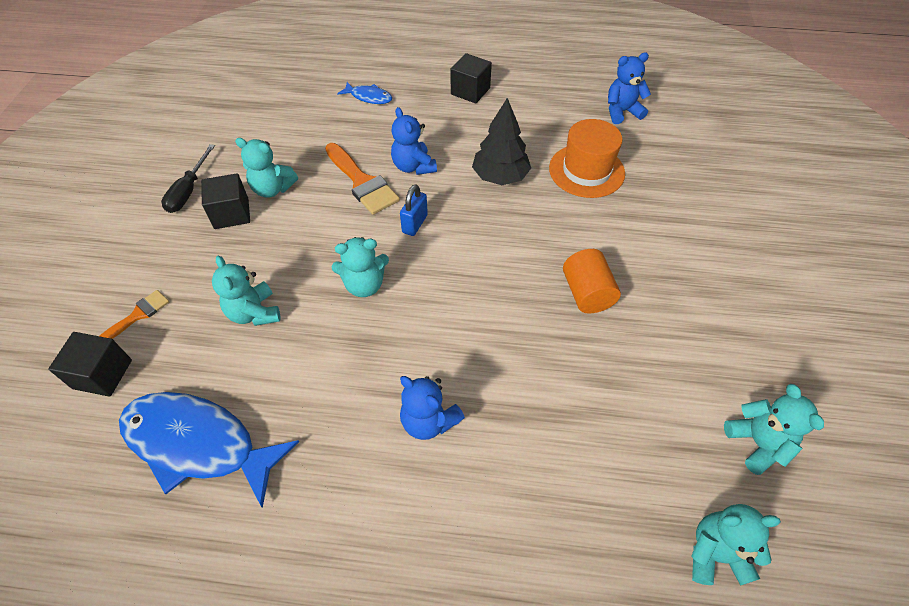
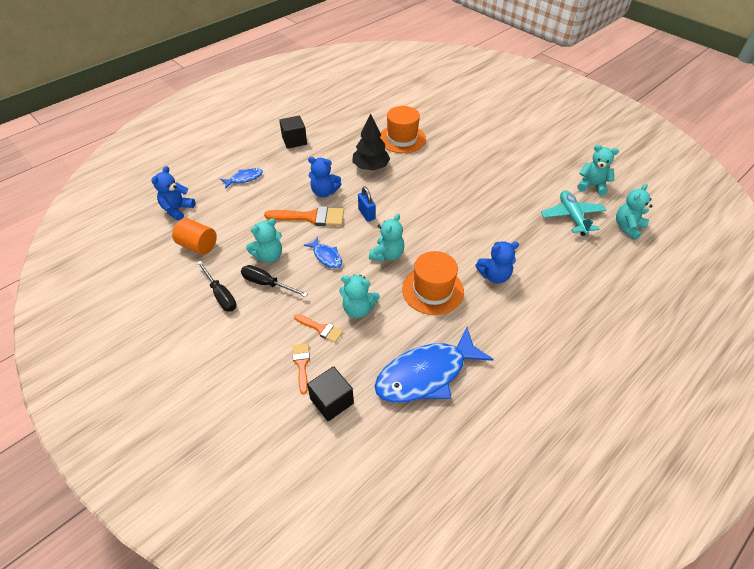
camera: 50 degrees left, 5 degrees down
black cube [201,173,250,229] -> black screwdriver [241,265,308,297]
orange cylinder [563,249,621,314] -> orange cylinder moved to [172,218,217,255]
blue teddy bear [608,52,651,124] -> blue teddy bear moved to [151,166,195,221]
none -> orange brush [294,314,343,343]
none -> blue fish [304,237,342,268]
none -> orange hat [402,251,464,315]
none -> turquoise plane [541,190,606,236]

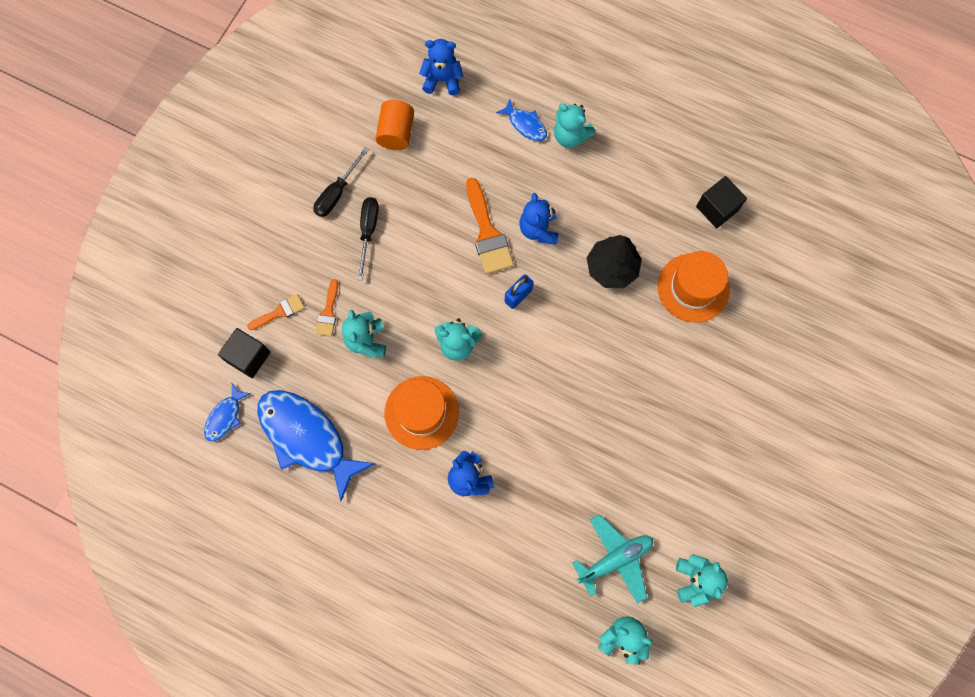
camera: 70 degrees right, 25 degrees up
turquoise teddy bear [246,218,282,263] -> turquoise teddy bear moved to [554,103,596,148]
black cube [279,116,307,149] -> black cube moved to [696,176,747,228]
blue fish [304,237,342,268] -> blue fish moved to [204,383,251,441]

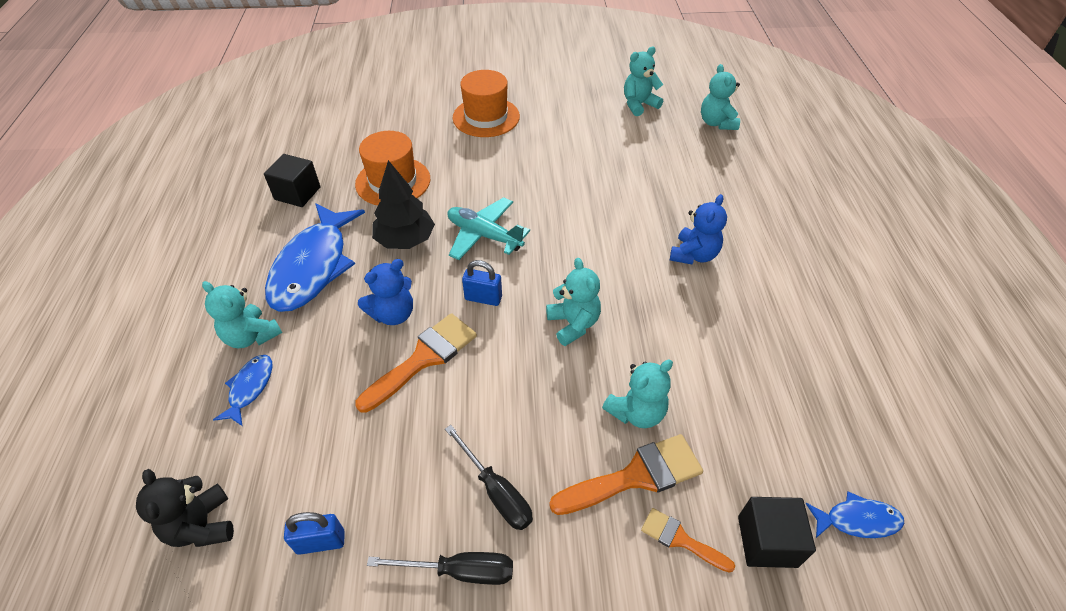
camera: 120 degrees left, 25 degrees down
blue fish [258,390,375,502] -> blue fish moved to [265,203,365,312]
orange brush [315,279,338,336] -> orange brush [549,434,703,515], size x1.78
black screwdriver [357,197,379,280] -> black screwdriver turned 105 degrees counterclockwise [445,425,533,530]
orange cylinder [375,100,414,150] -> blue padlock [284,512,345,555]
orange hat [384,376,459,450] -> orange hat moved to [453,70,520,137]
blue teddy bear [419,39,463,95] -> black teddy bear [136,469,234,547]
turquoise teddy bear [554,103,596,148] -> turquoise teddy bear turned 120 degrees clockwise [202,281,282,348]
turquoise plane [572,514,653,604] -> turquoise plane moved to [447,197,530,260]

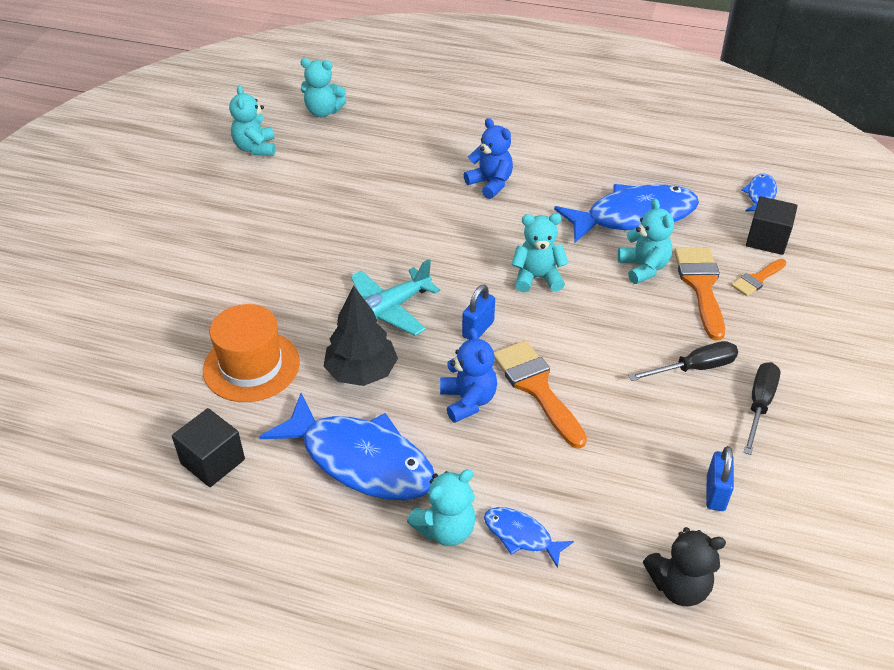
camera: 70 degrees left, 5 degrees down
orange hat [453,70,520,137] -> none
none -> blue fish [554,184,699,242]

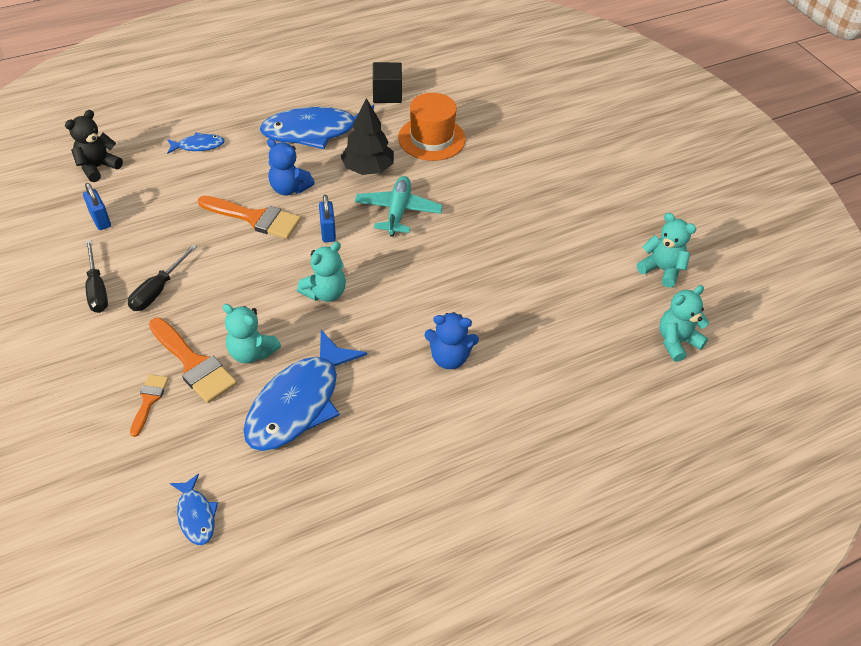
camera: 135 degrees right, 5 degrees up
turquoise teddy bear [407,469,476,546] -> none
black cube [746,196,797,255] -> none

